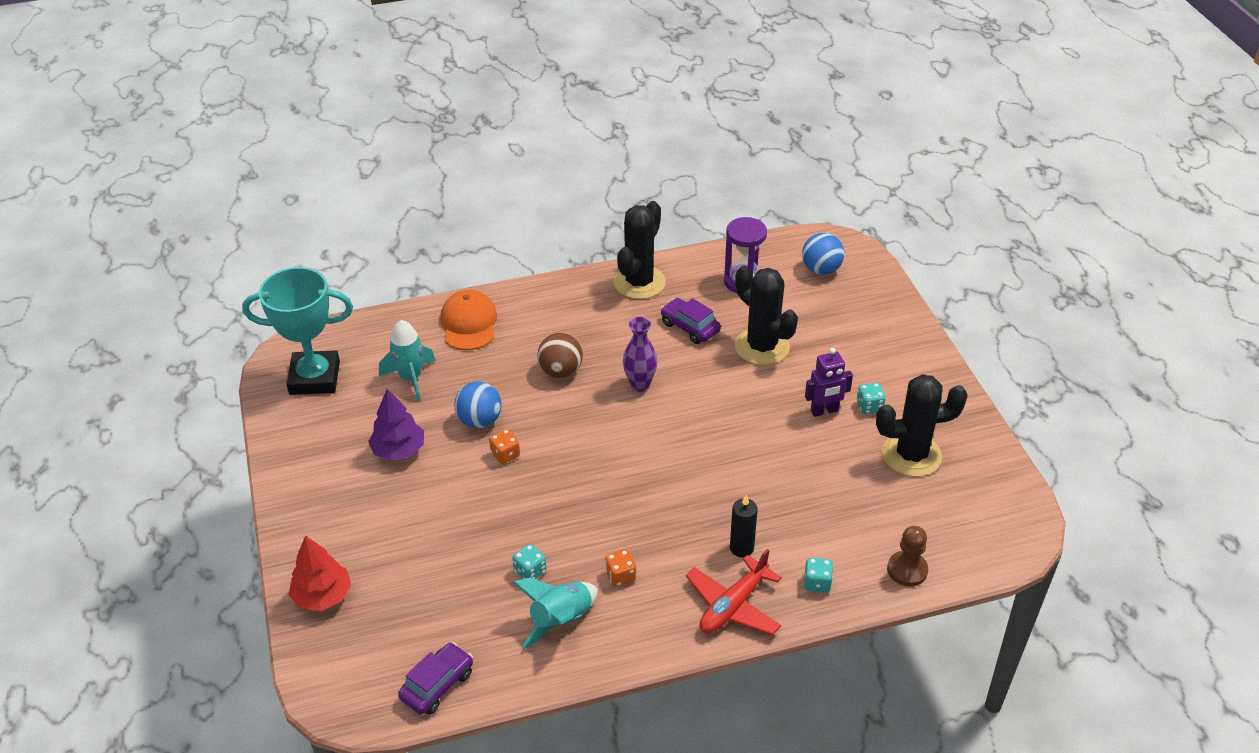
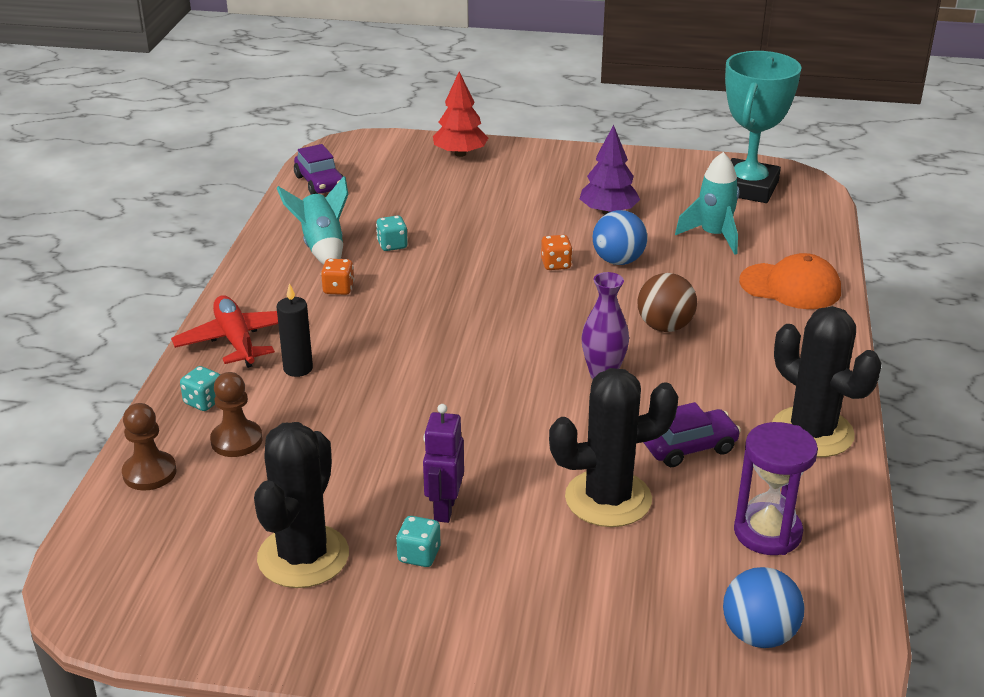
camera: 115 degrees right, 10 degrees down
none -> brown pawn [210,372,263,457]

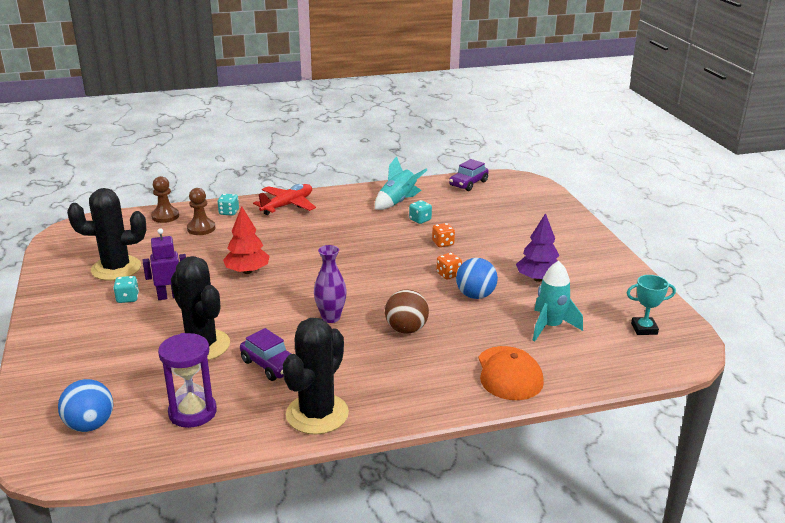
camera: 65 degrees right, 5 degrees down
black candle [277,283,313,377] -> none
orange dice [321,259,354,295] -> orange dice moved to [432,223,455,247]
red tree [433,71,488,157] -> red tree moved to [223,206,270,274]
turquoise trophy [725,51,802,203] -> turquoise trophy [627,275,676,335], size x0.48

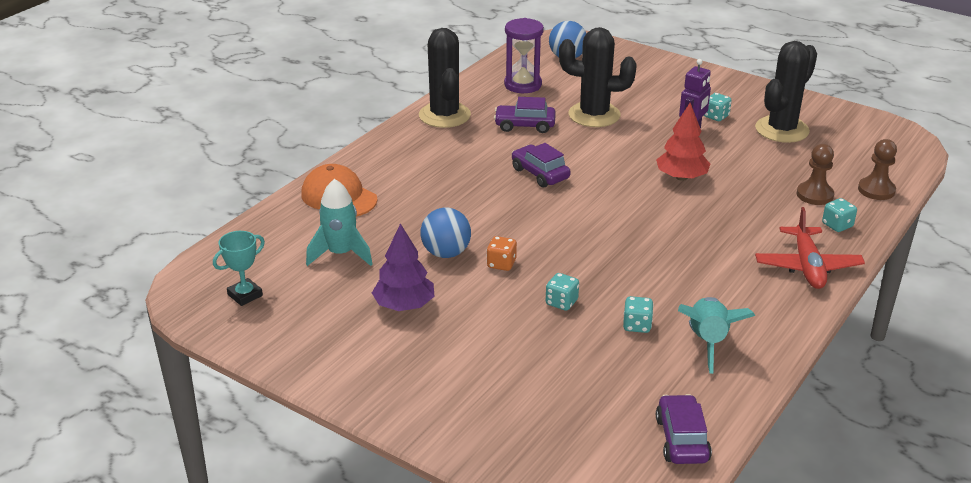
camera: 140 degrees right, 5 degrees up
purple vase [314,245,347,323] -> purple car [512,143,571,188]
brown ball [385,290,429,334] -> none
orange dice [432,223,455,247] -> turquoise dice [546,273,579,311]

